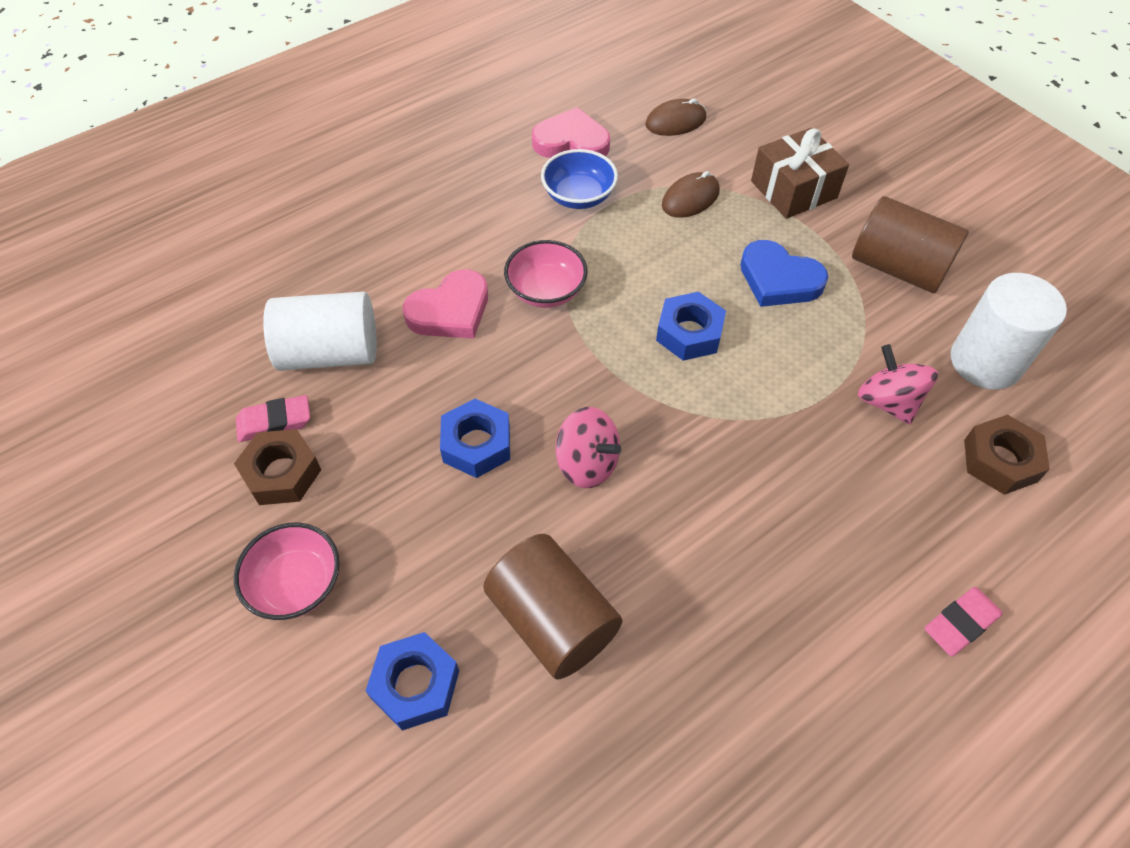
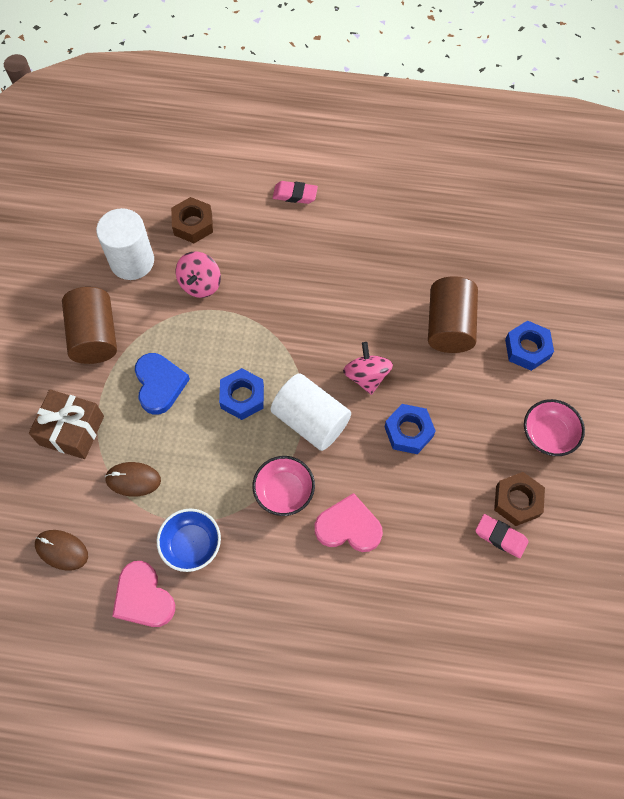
camera: 135 degrees left, 10 degrees up
white cylinder [263,292,377,371] -> white cylinder moved to [271,373,351,451]

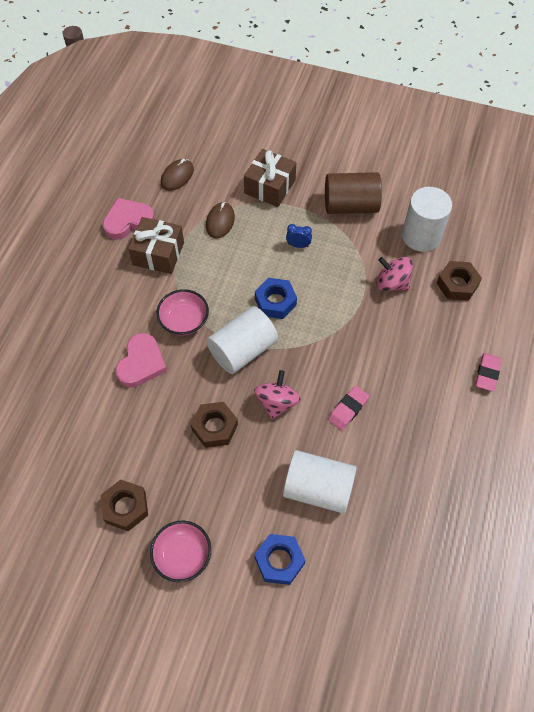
camera: 100 degrees right, 5 degrees down
blue heart [135,353,190,415] -> blue clock [286,224,312,248]
blue bowl [157,509,221,572] -> brown gift [128,217,184,274]
pink spinning top [343,342,393,395] -> pink spinning top turned 75 degrees counterclockwise [254,370,300,420]
blue nut [384,404,436,454] -> brown nut [191,402,238,448]
brown cylinder [428,276,478,353] -> white cylinder [283,450,357,514]
pink eraser [475,514,528,558] -> pink eraser moved to [328,386,369,430]

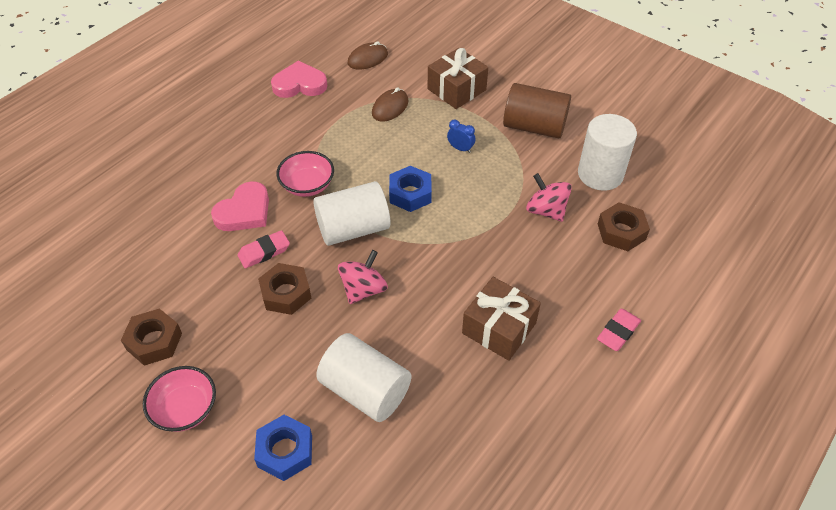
camera: 20 degrees right, 10 degrees down
brown gift [128,217,184,274] -> brown gift moved to [462,277,541,361]
pink eraser [328,386,369,430] -> pink eraser moved to [238,230,290,268]

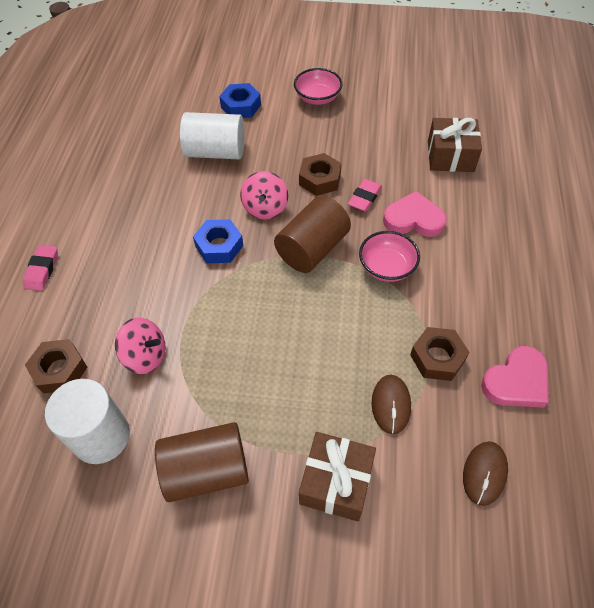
camera: 150 degrees right, 5 degrees up
brown nut [121,308,182,366] -> brown nut moved to [410,327,470,381]
pink heart [211,181,269,231] -> pink heart turned 90 degrees clockwise [383,191,447,237]
white cylinder [313,181,390,246] -> brown cylinder [274,196,351,273]
blue nut [389,166,432,212] -> blue nut moved to [193,219,243,263]
blue clock [447,120,475,153] -> none
brown gift [462,277,541,361] -> brown gift moved to [428,118,482,172]

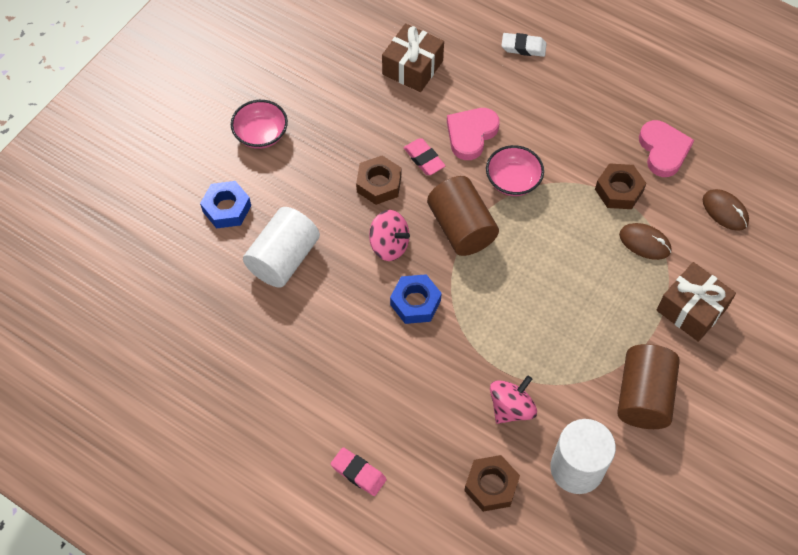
camera: 65 degrees left, 5 degrees up
none -> white eraser [501,33,546,57]

